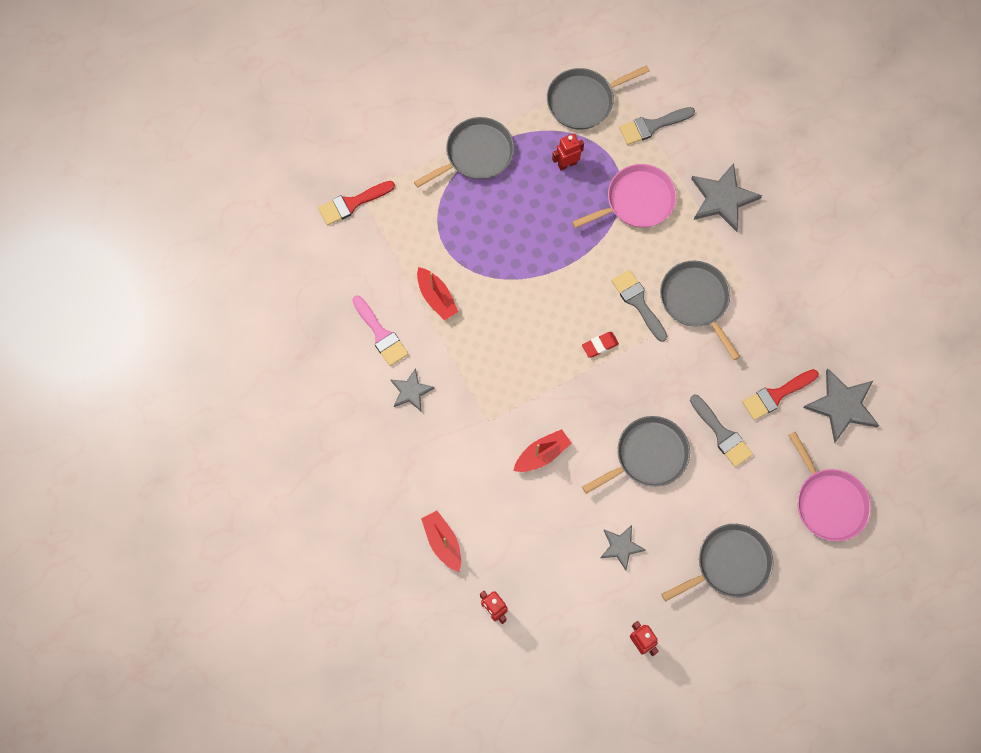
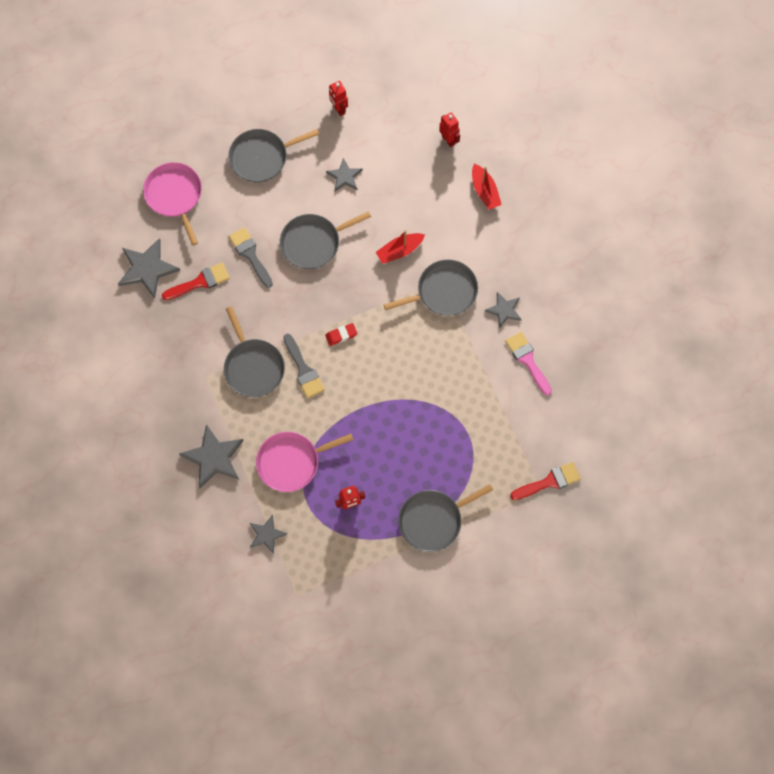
camera: 175 degrees left, 0 degrees up
red boat [417,267,458,320] -> none
grey pan [547,65,650,129] -> grey pan moved to [384,259,478,316]
grey brush [619,107,695,145] -> grey star [250,515,287,554]

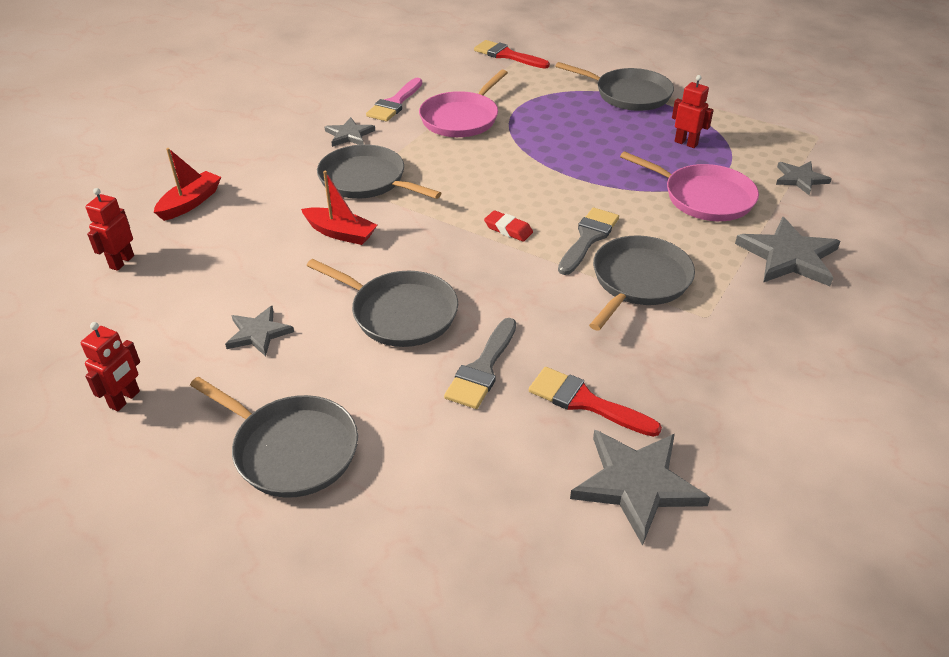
camera: 125 degrees left, 30 degrees down
pink pan [143,162,202,245] -> pink pan moved to [419,70,508,137]

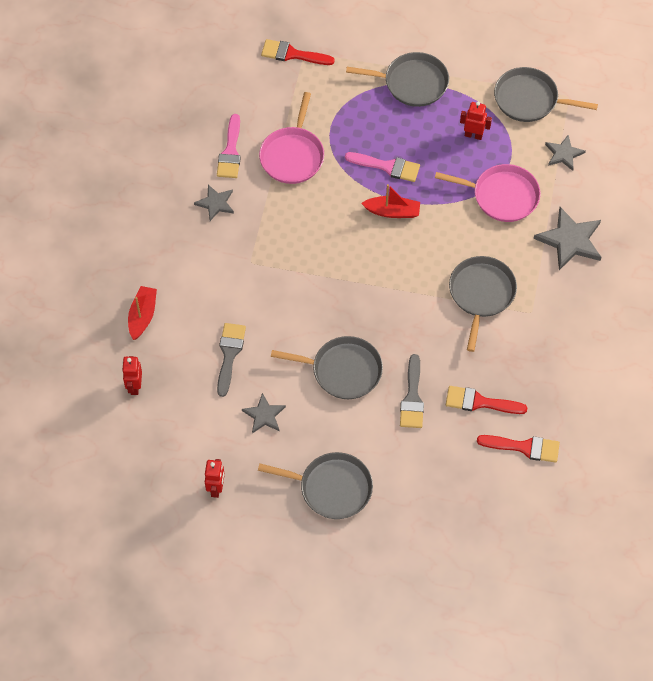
camera: 20 degrees left, 20 degrees up
red boat [301,171,377,245] -> red boat moved to [361,184,420,218]
grey pan [317,145,442,199] -> grey pan moved to [494,67,598,122]
red eraser [484,210,533,242] -> none
grey brush [558,208,619,275] -> grey brush moved to [217,323,246,397]
grey star [570,430,710,546] -> red brush [477,435,560,463]
none -> pink brush [345,152,420,182]

